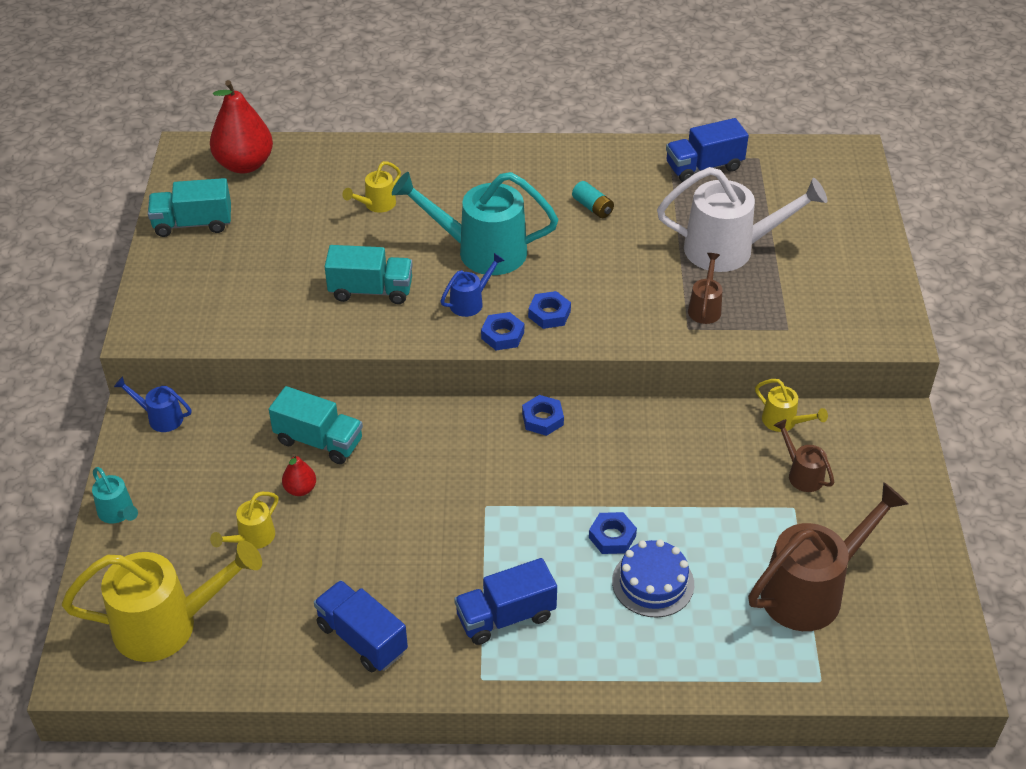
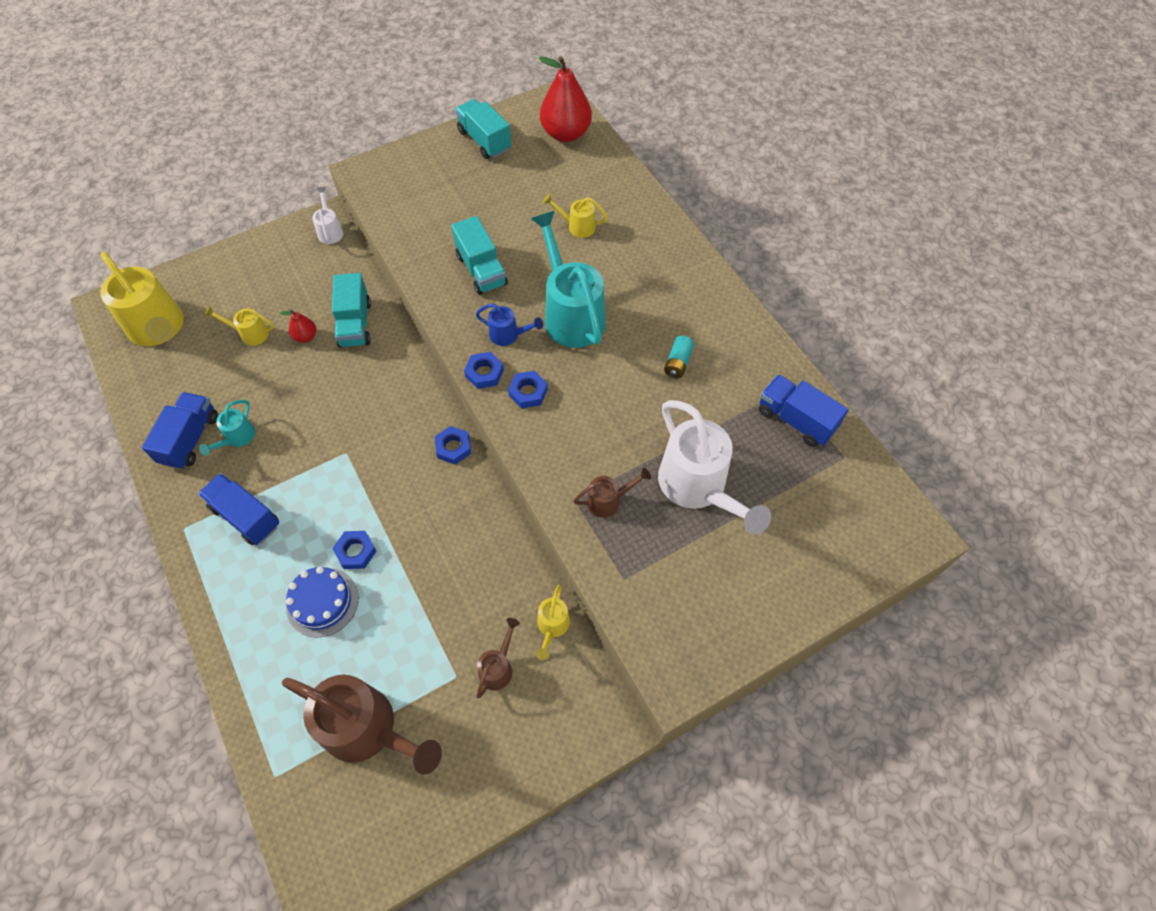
camera: 60 degrees right, 15 degrees up
turquoise watering can [92,467,138,524] -> turquoise watering can moved to [199,400,255,456]
blue watering can [114,376,192,432] -> white watering can [312,187,343,244]

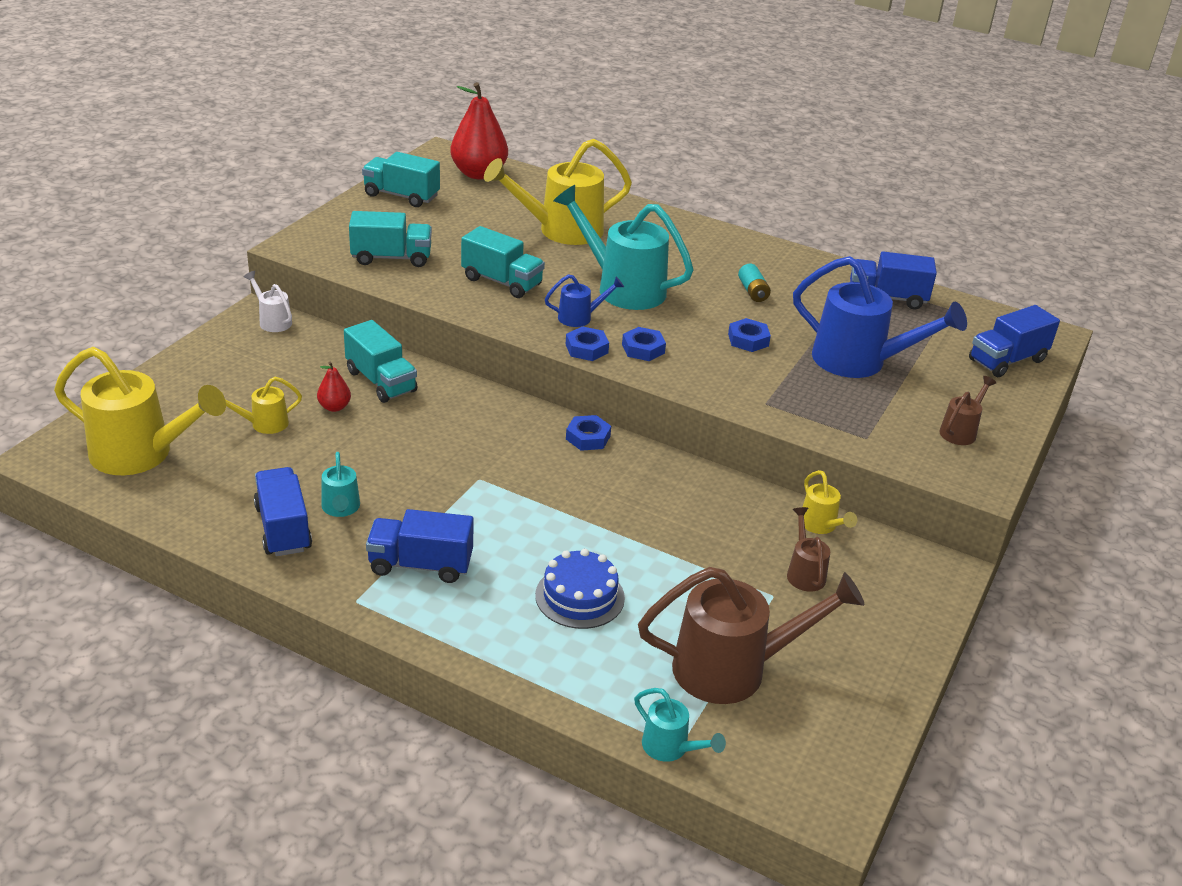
camera: 35 degrees left, 25 degrees down
blue nut [332,531,377,569] -> blue nut moved to [728,318,771,352]
yellow watering can [543,194,608,238] -> yellow watering can [484,139,632,245], size x2.11
brown watering can [573,468,651,518] -> brown watering can moved to [940,376,996,445]
white watering can [658,400,771,535] -> blue watering can [793,256,967,378]
none -> turquoise truck [349,211,432,267]
none -> turquoise watering can [634,688,726,762]
none -> blue truck [969,305,1060,377]

